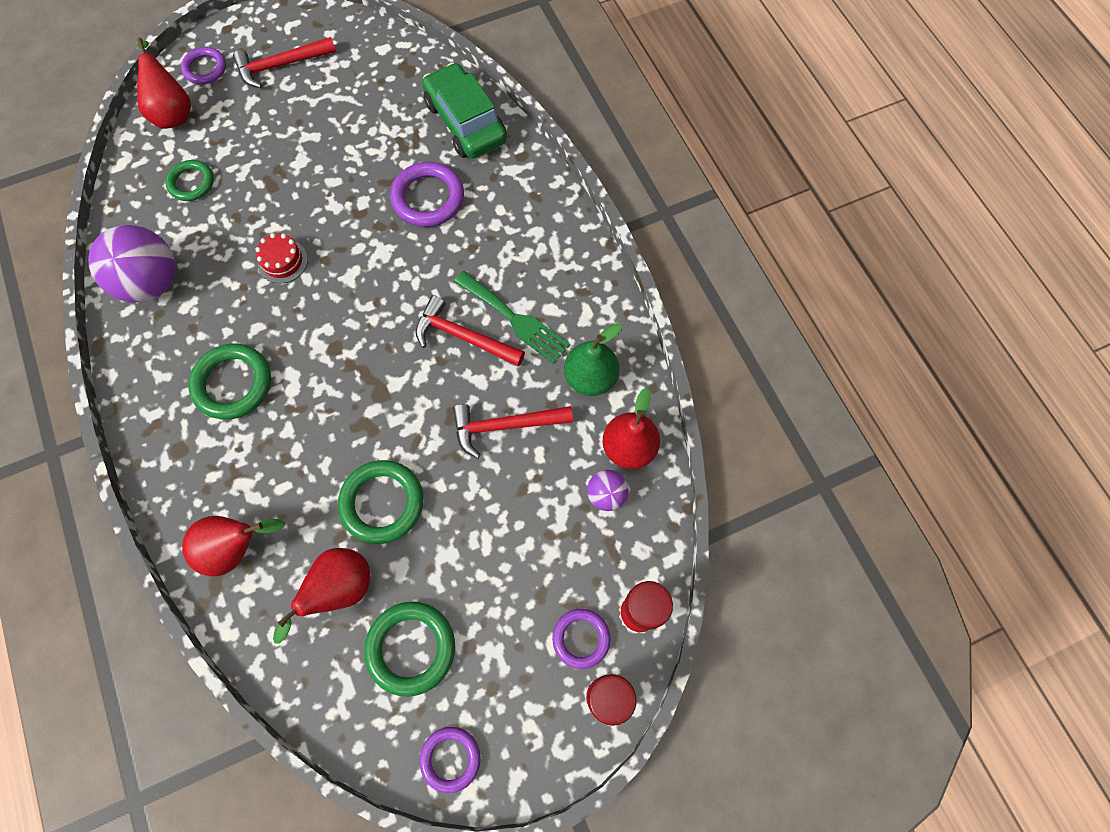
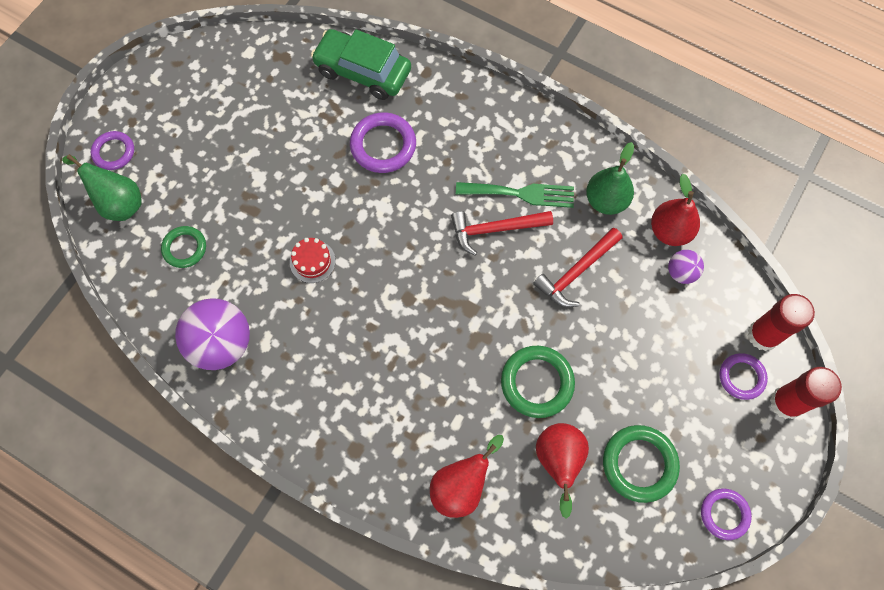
camera: 35 degrees left, 0 degrees up
red pear [137,38,191,129] -> green pear [62,154,142,221]
green ring [188,344,271,419] -> none
red hammer [233,37,336,88] -> none

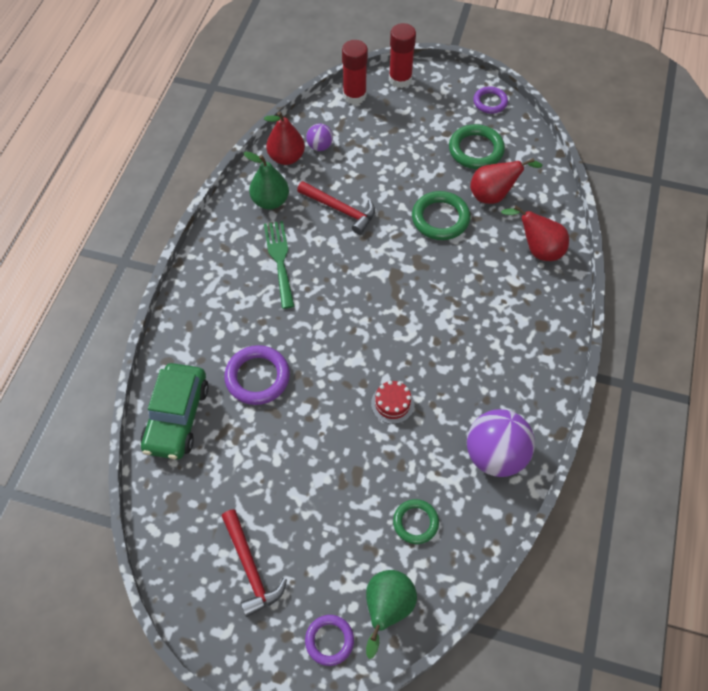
camera: 105 degrees left, 10 degrees down
red hammer [451,211,553,256] -> red hammer moved to [222,509,287,617]
purple ring [719,353,768,400] -> none

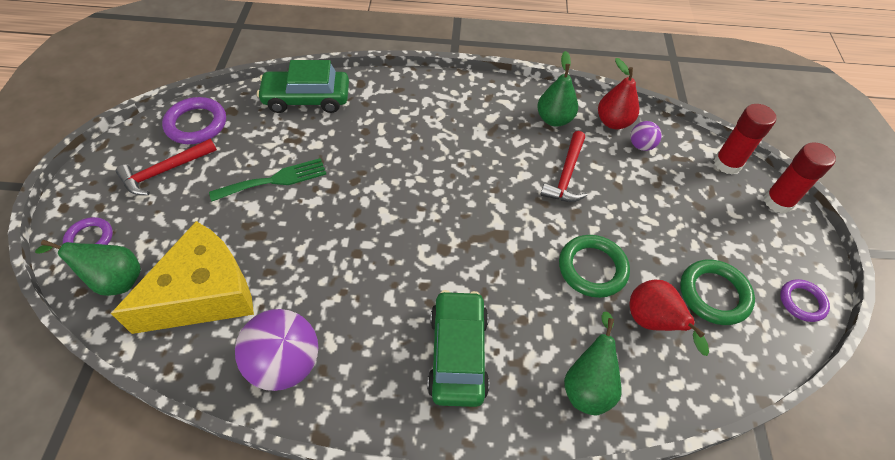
camera: 75 degrees right, 5 degrees down
purple ring [224,345,290,405] -> purple ring moved to [162,97,226,144]
green fork [264,221,294,309] -> green fork moved to [209,158,326,201]
red cake [371,380,415,424] -> none
green ring [393,499,439,544] -> yellow cheese [111,221,254,334]
red pear [501,205,569,261] -> green pear [564,311,622,415]
none -> green car [427,290,489,407]

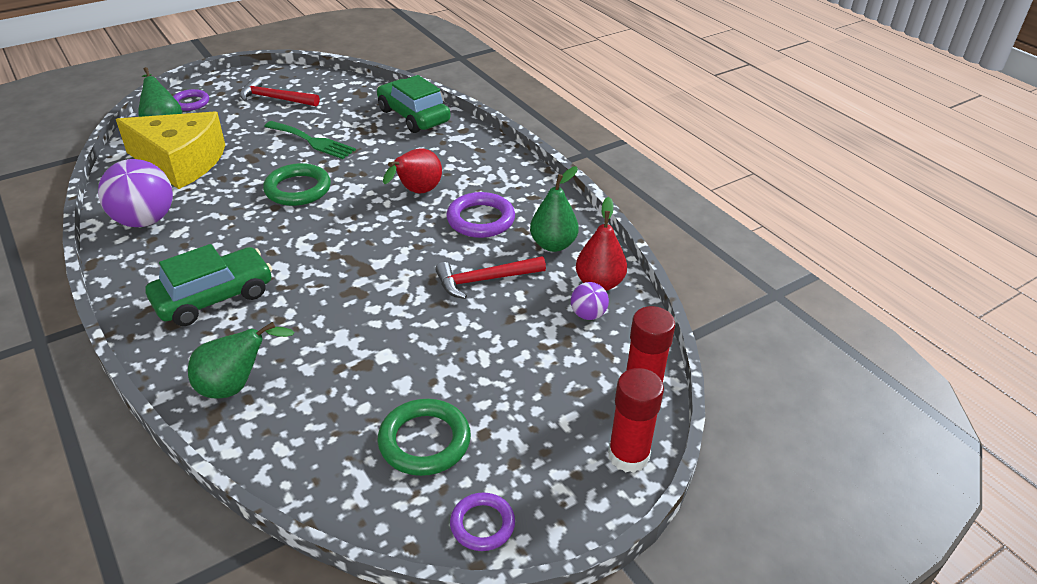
camera: 55 degrees right, 15 degrees down
purple ring [162,97,226,144] -> purple ring moved to [446,192,515,238]
green ring [559,235,630,298] -> green ring moved to [263,163,331,206]
red pear [630,280,709,356] -> red pear moved to [383,148,442,194]

